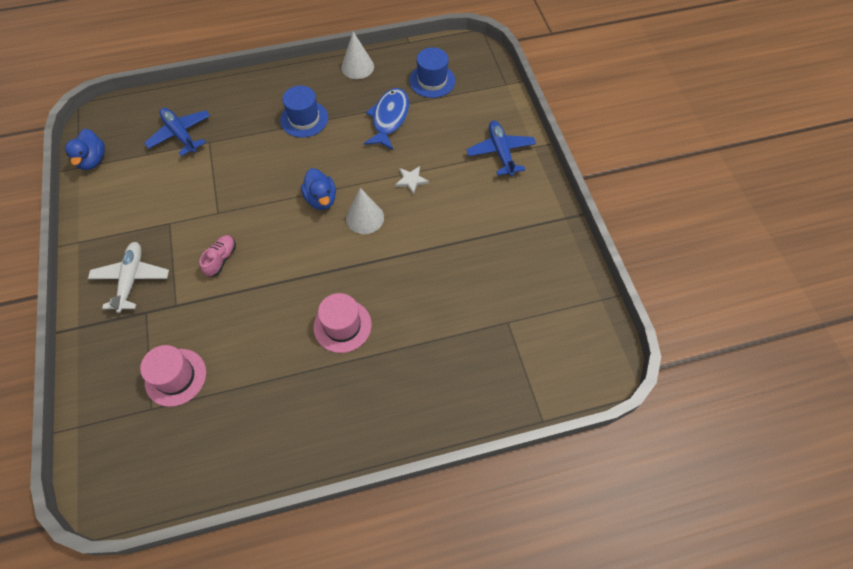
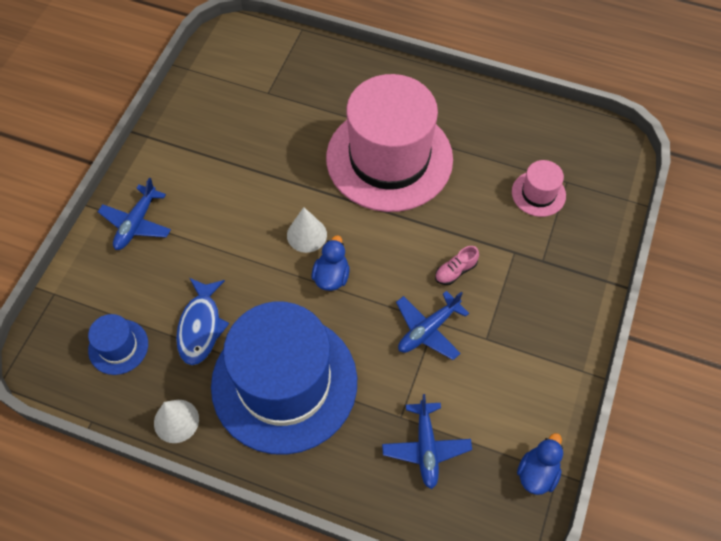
camera: 145 degrees left, 0 degrees up
white plane [88,242,169,313] -> none
blue hat [280,86,328,138] -> blue hat [211,301,357,455], size x2.40
pink hat [313,293,372,353] -> pink hat [326,74,453,212], size x2.40
blue fish [364,88,409,150] -> blue fish turned 45 degrees counterclockwise [176,278,229,365]
white star [395,166,429,195] -> none
none -> blue plane [396,291,469,360]

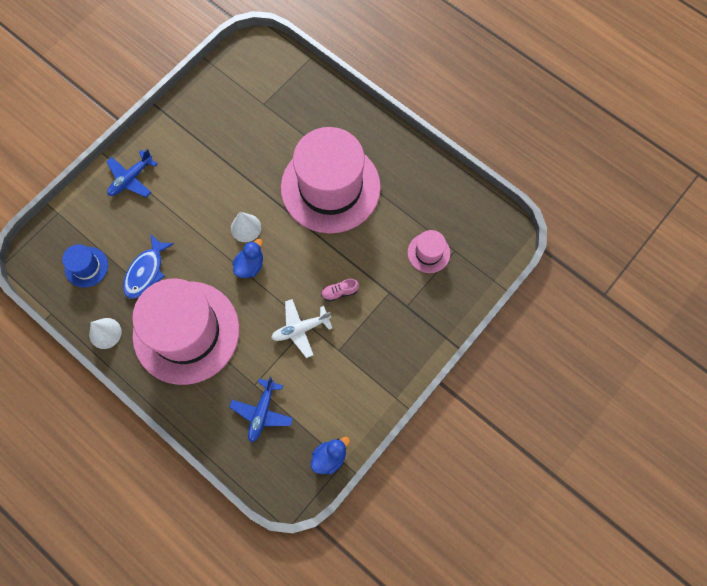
camera: 20 degrees right, 10 degrees up
blue hat [211,301,357,455] -> pink hat [132,279,239,385]
blue plane [396,291,469,360] -> white plane [271,299,332,358]

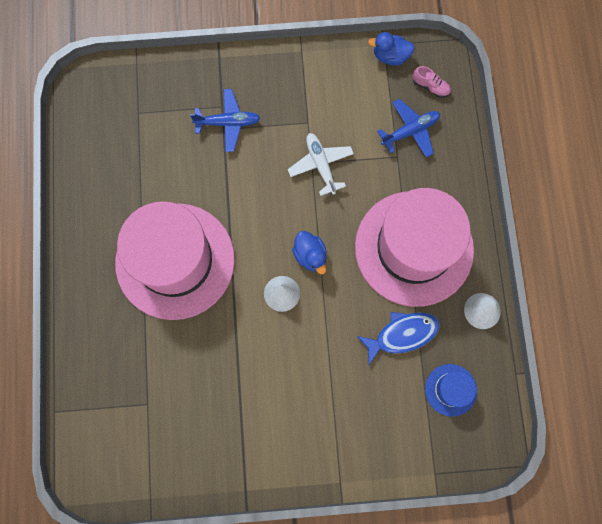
camera: 135 degrees left, 5 degrees up
blue plane [106,149,157,197] -> blue plane moved to [190,89,260,152]
blue duck [232,239,263,278] -> blue duck turned 105 degrees counterclockwise [292,231,327,275]
white plane [271,299,332,358] -> white plane turned 135 degrees counterclockwise [288,133,354,196]
pink shoe [321,279,359,302] -> pink shoe moved to [413,66,451,98]
pink hat [408,230,450,273] -> none

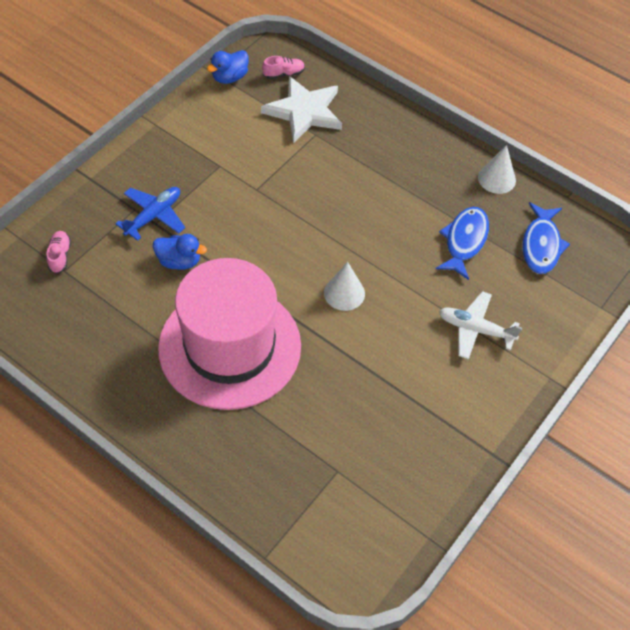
camera: 50 degrees left, 20 degrees down
white plane [288,133,354,196] -> white plane moved to [439,291,522,359]
blue duck [292,231,327,275] -> blue duck moved to [153,234,207,270]
pink hat [355,188,474,307] -> none
blue plane [377,99,440,158] -> white star [261,76,342,143]
blue hat [425,364,477,417] -> blue fish [523,202,570,274]
none -> pink shoe [46,231,71,274]

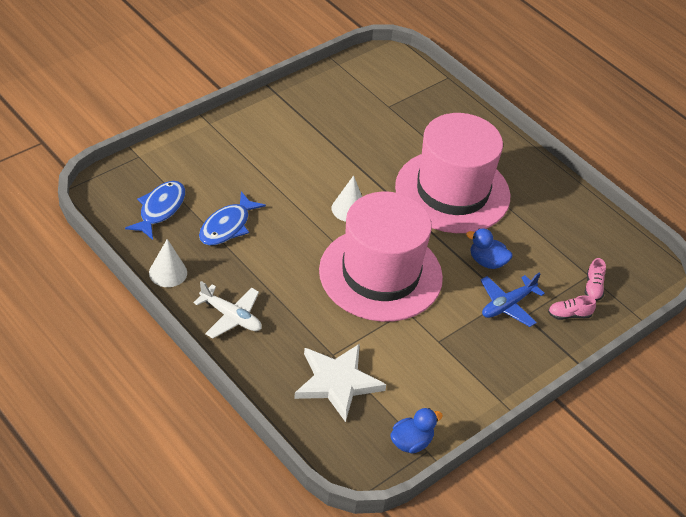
camera: 170 degrees left, 10 degrees down
pink shoe [262,56,305,79] -> pink shoe moved to [548,295,596,320]
white plane [439,291,522,359] -> white plane moved to [193,281,262,338]
none -> pink hat [319,192,443,322]

